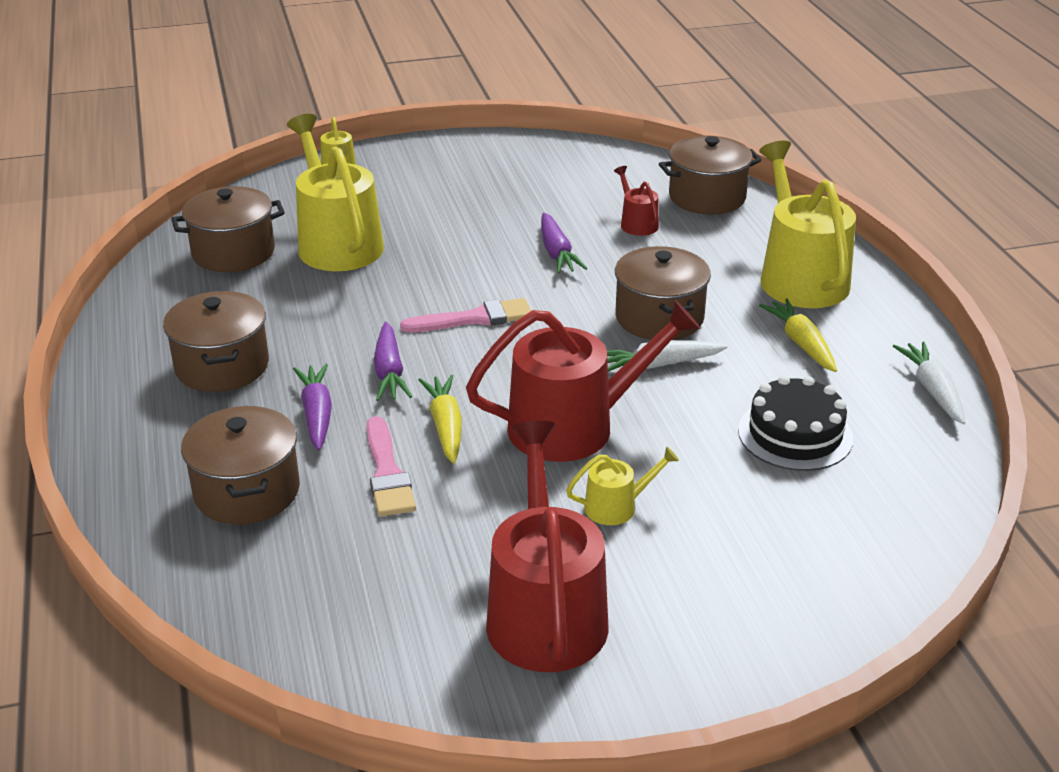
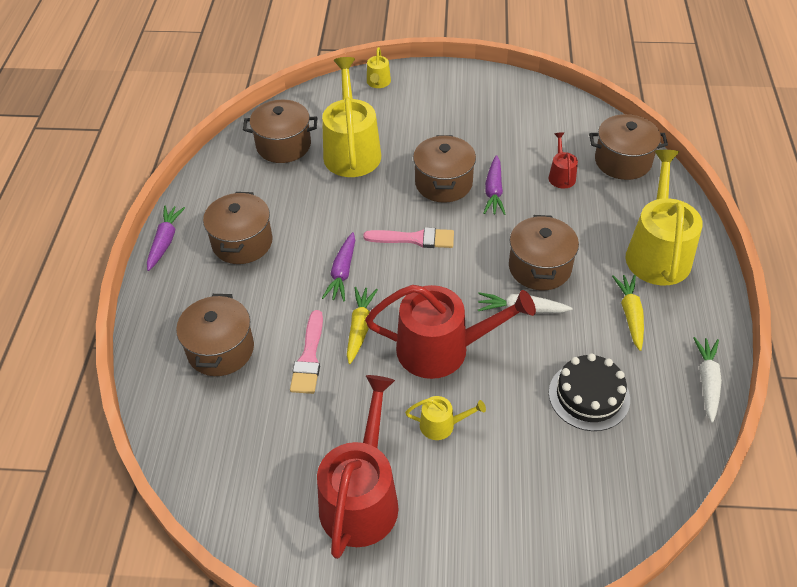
camera: 20 degrees right, 15 degrees up
purple carrot [293,364,332,450] -> purple carrot moved to [147,206,185,271]
none -> brown pot [413,135,476,203]

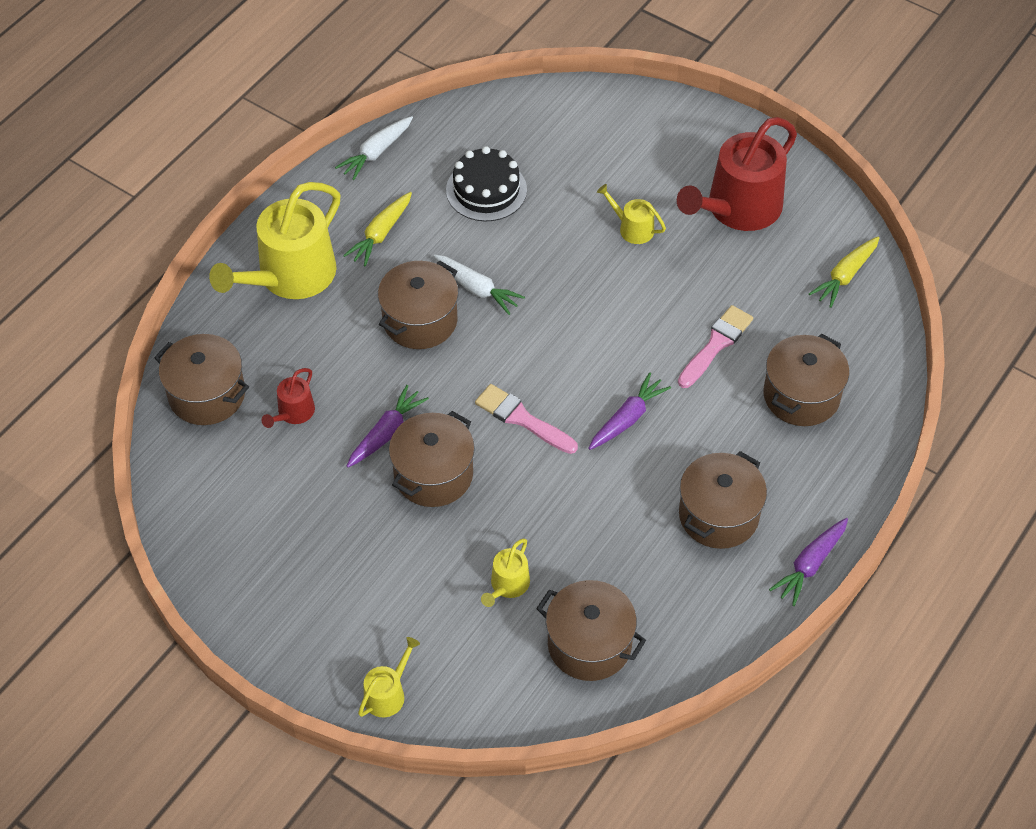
camera: 150 degrees left, 5 degrees up
yellow watering can [322,57,381,177] -> yellow watering can [481,539,530,607], size x0.46
yellow carrot [347,287,378,364] -> yellow carrot moved to [809,236,880,308]
red watering can [365,285,536,379] -> none

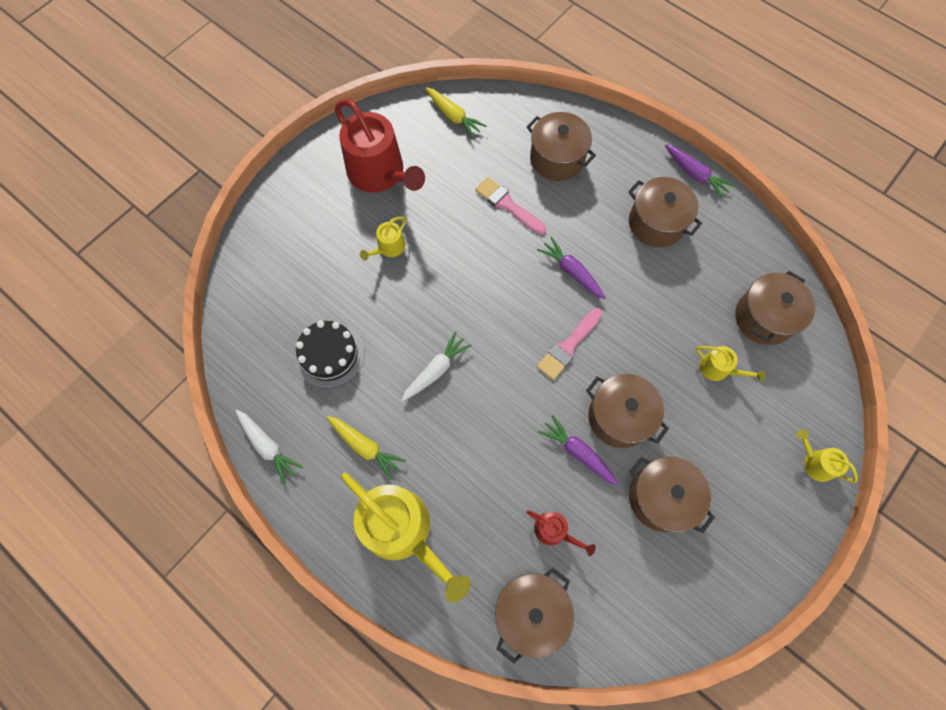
camera: 85 degrees left, 15 degrees up
brown pot [378,261,459,349] -> brown pot moved to [629,457,715,533]

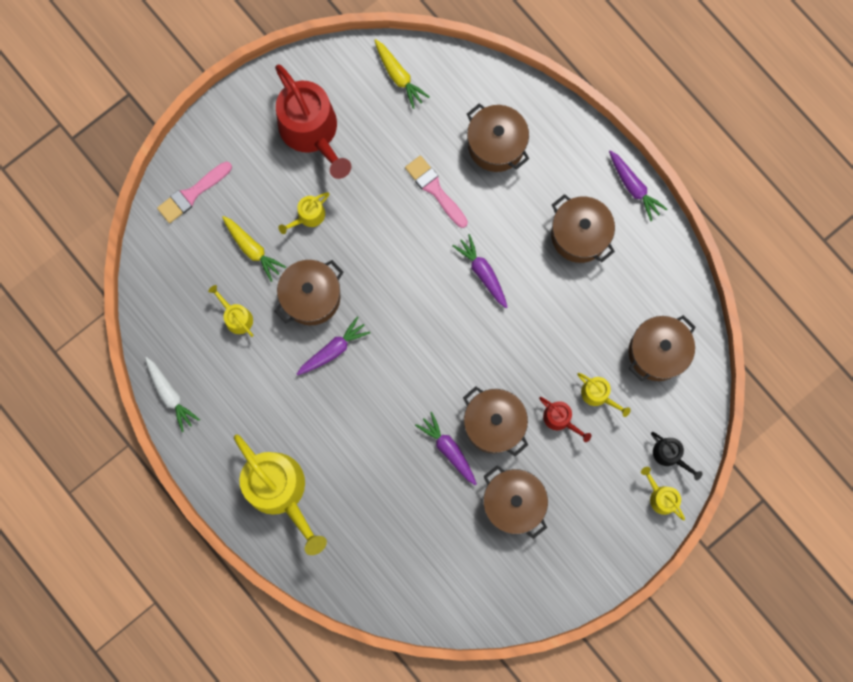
camera: 10 degrees right, 10 degrees up
black cake [294,321,365,388] -> yellow watering can [208,285,253,337]
yellow carrot [327,416,406,480] -> yellow carrot moved to [222,216,286,282]
white carrot [401,331,472,401] -> purple carrot [297,316,370,375]
brown pot [495,568,574,664] -> brown pot moved to [275,260,343,325]
red watering can [527,510,596,556] -> red watering can moved to [539,397,592,442]
pink brush [537,308,603,380] -> pink brush moved to [157,162,232,223]
none -> black watering can [651,432,703,480]

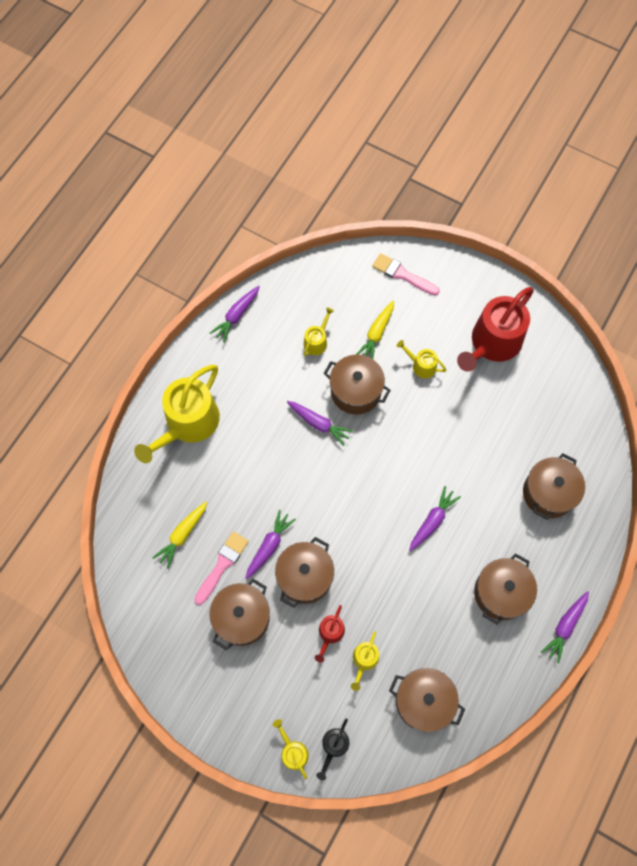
camera: 70 degrees right, 10 degrees down
white carrot [145,357,200,432] -> purple carrot [210,286,260,343]
yellow carrot [374,39,430,109] -> yellow carrot moved to [153,502,207,569]
pink brush [405,155,468,228] -> pink brush moved to [194,531,249,605]
yellow watering can [641,467,685,520] -> yellow watering can turned 60 degrees counterclockwise [273,719,309,779]

